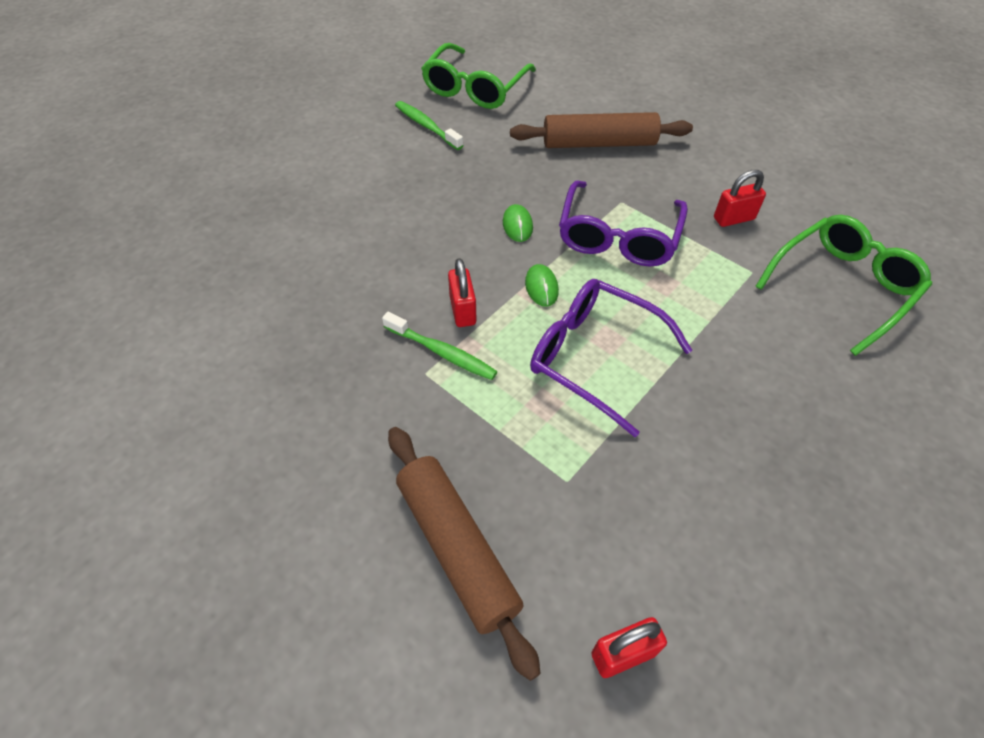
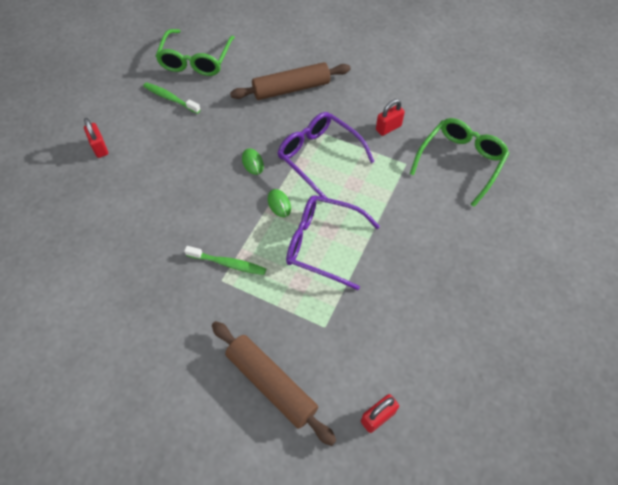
camera: 15 degrees left, 5 degrees up
red padlock [448,258,476,327] -> red padlock moved to [84,118,108,158]
purple glasses [559,180,688,266] -> purple glasses turned 135 degrees clockwise [278,112,375,198]

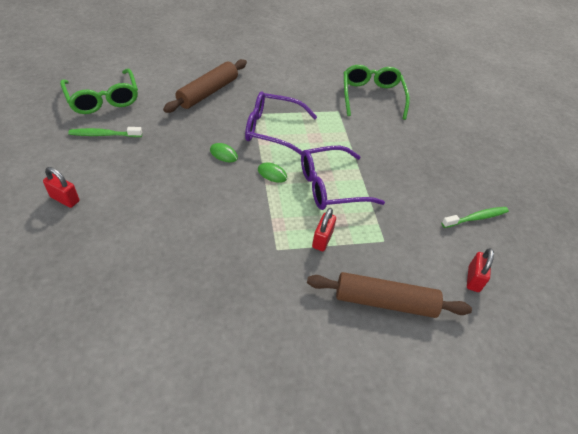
camera: 40 degrees left, 10 degrees down
green toothbrush [184,246,266,275] -> green toothbrush moved to [442,207,509,228]
red padlock [376,99,405,136] -> red padlock moved to [312,208,336,251]

